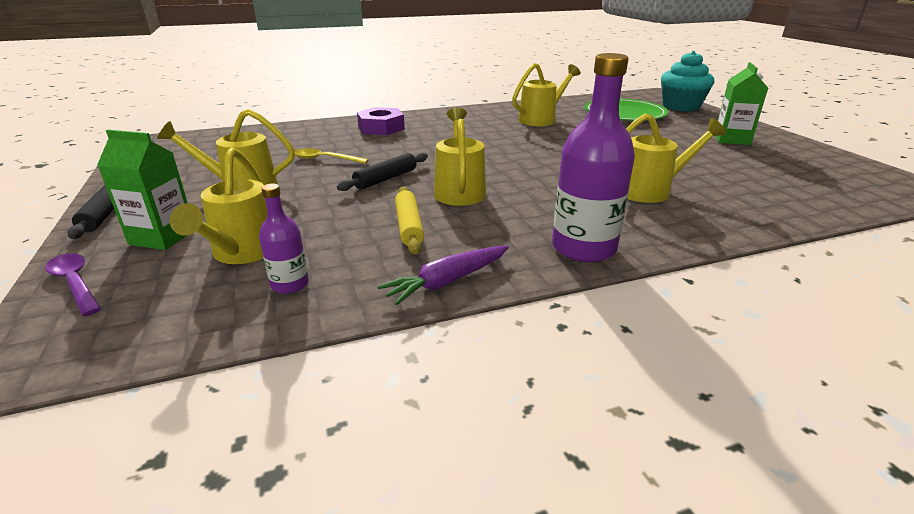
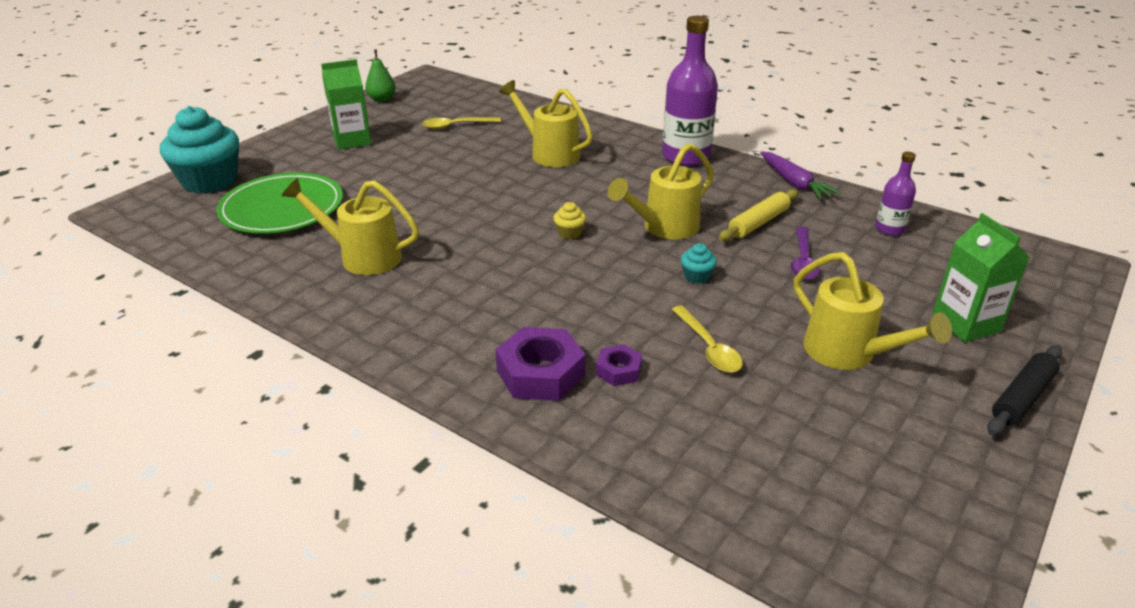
camera: 125 degrees left, 5 degrees up
purple spoon [45,253,101,316] -> purple spoon moved to [791,227,820,280]
yellow watering can [170,148,267,264] -> none
black rolling pin [337,153,428,191] -> turquoise cupcake [681,243,717,284]
purple carrot [377,246,509,305] -> purple carrot turned 45 degrees clockwise [760,151,841,200]
none -> green pear [365,49,396,102]
none -> yellow spoon [422,117,501,130]
none -> yellow cupcake [553,202,587,239]
none -> purple nut [596,344,642,386]

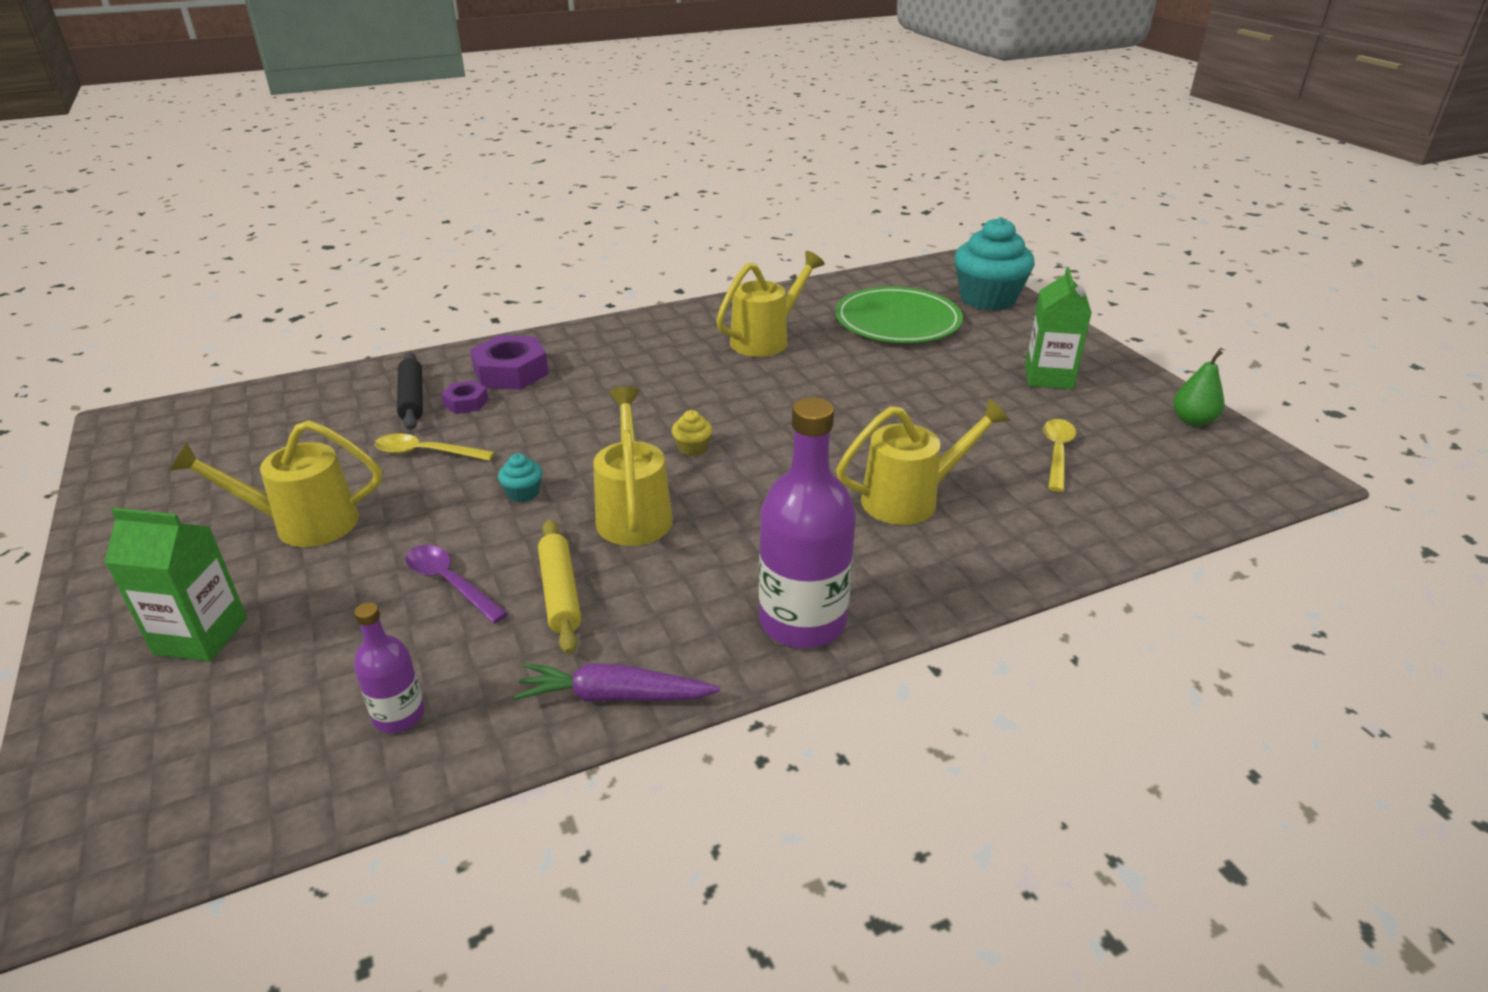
camera: 120 degrees right, 0 degrees up
black rolling pin [987,345,1062,436] -> black rolling pin moved to [397,352,423,430]

